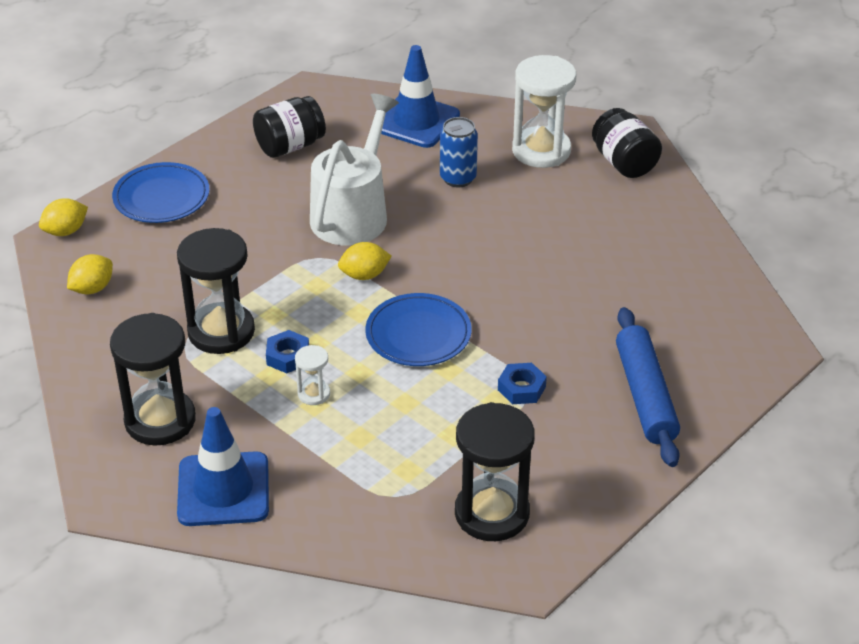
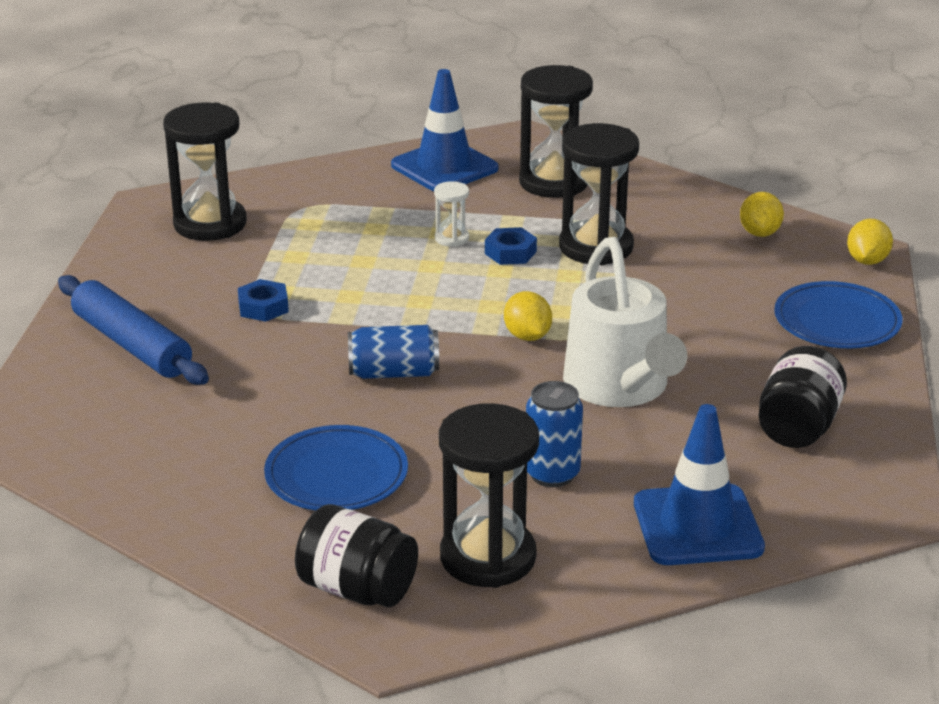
camera: 145 degrees right, 10 degrees down
yellow lemon [338,242,392,280] -> yellow lemon turned 60 degrees counterclockwise [504,291,552,341]
blue plate [365,293,472,366] -> blue plate moved to [264,425,408,510]
white hourglass [512,55,576,168] -> black hourglass [439,403,539,588]
none -> blue can [348,325,439,379]

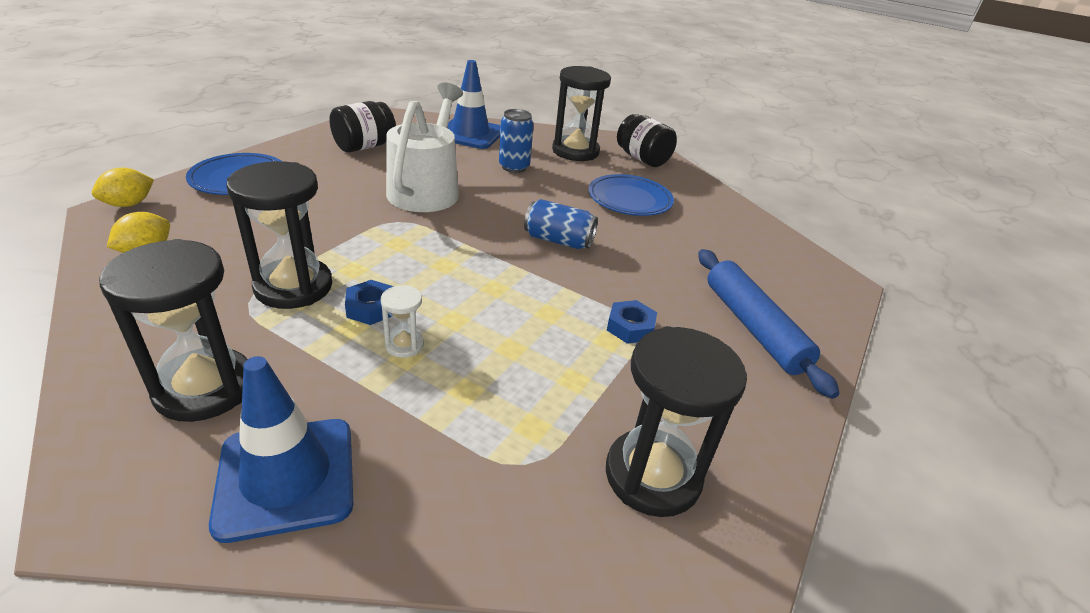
camera: 160 degrees left, 5 degrees up
yellow lemon [504,291,552,341] -> none

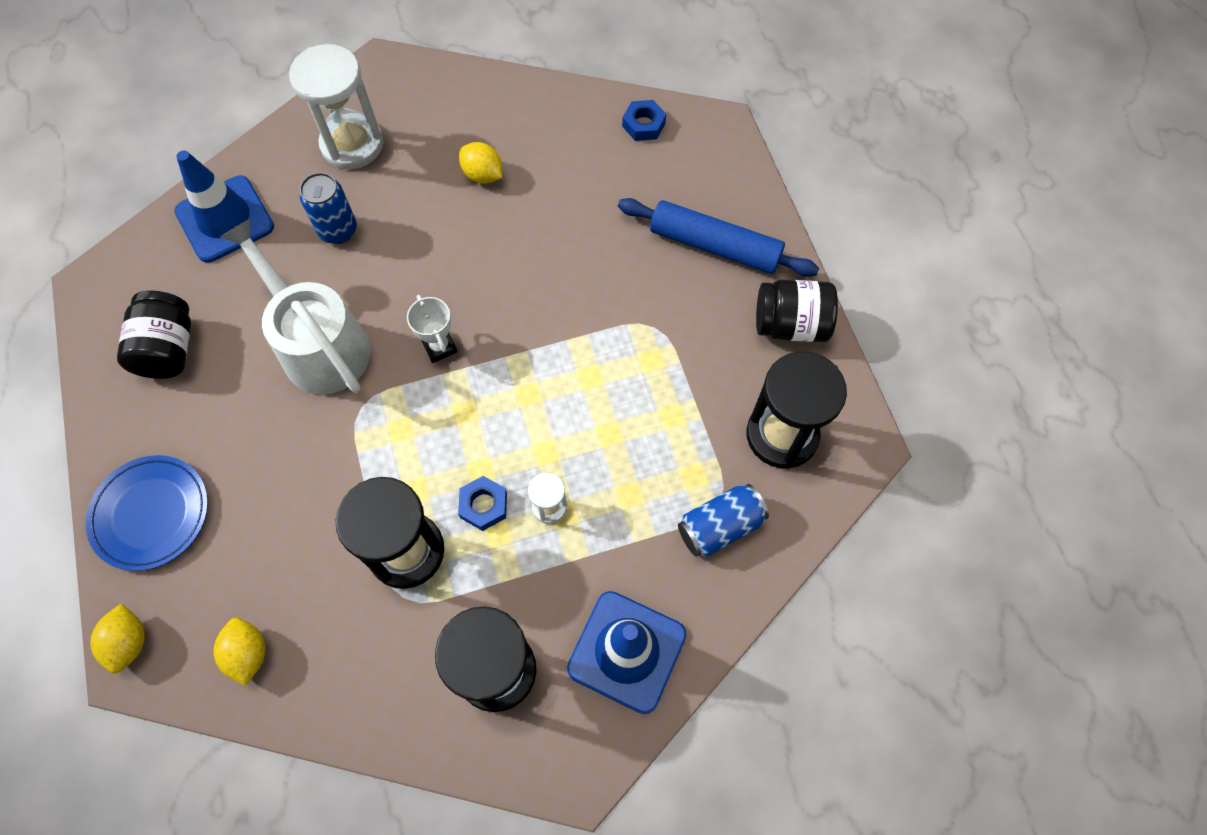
camera: 45 degrees left, 30 degrees up
blue can [524,199,598,249] -> blue can moved to [678,484,769,557]
black hourglass [552,66,611,161] -> white hourglass [289,44,384,169]
blue plate [588,174,674,216] -> yellow lemon [459,142,502,184]
blue nut [607,300,657,344] -> blue nut moved to [622,100,666,141]
black jar [617,114,677,167] -> black jar moved to [756,280,838,342]
none -> white trophy [407,295,458,363]

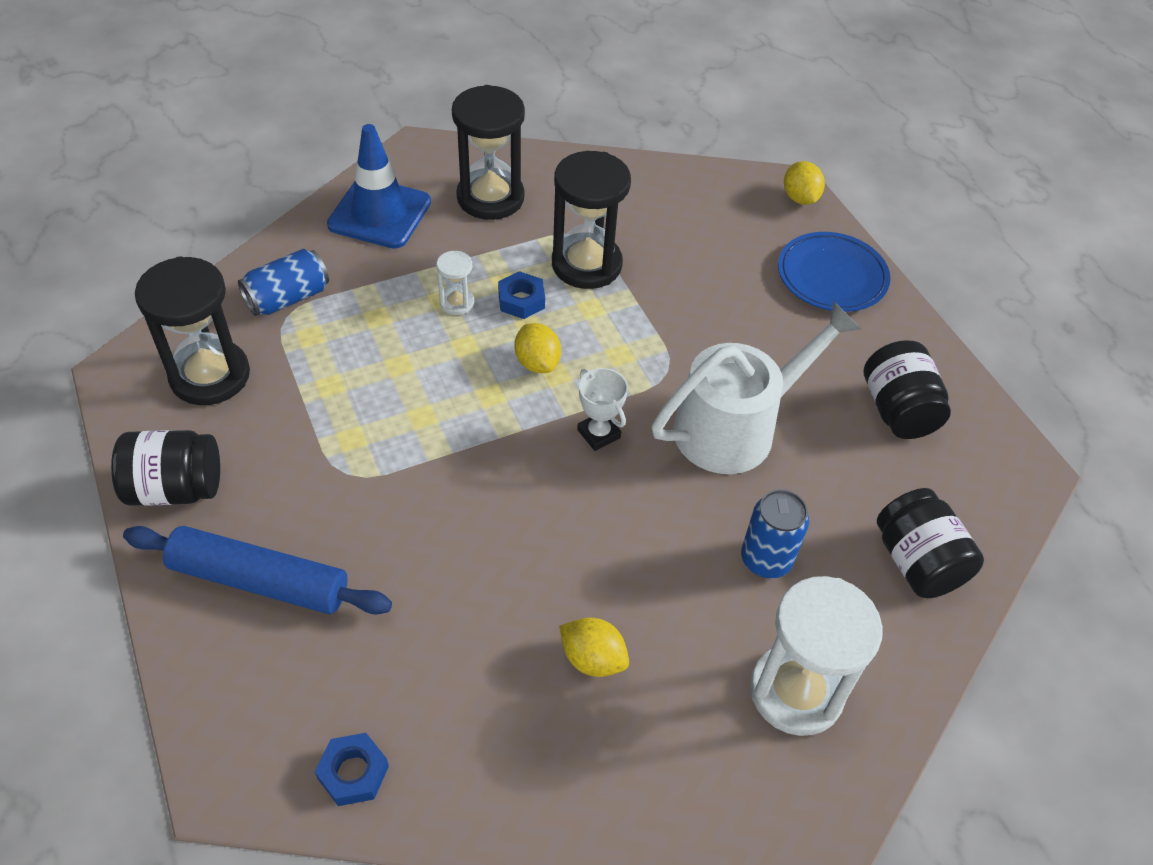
camera: 170 degrees right, 15 degrees down
blue traffic cone [174,150,274,263] -> black jar [877,488,984,598]
yellow lemon [213,618,265,686] -> yellow lemon moved to [514,323,561,373]
white watering can [220,218,371,395] -> white watering can turned 75 degrees counterclockwise [652,302,861,474]

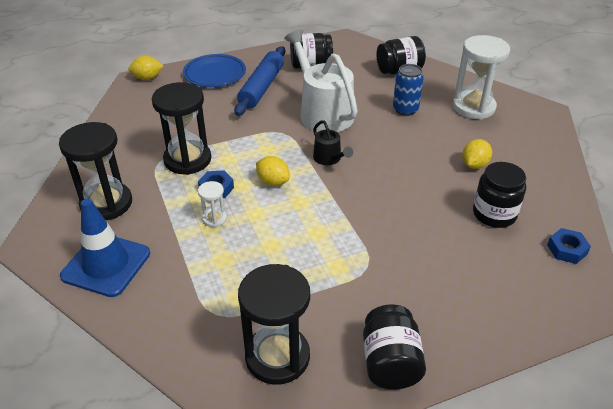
camera: 85 degrees left, 10 degrees down
blue rolling pin [123,526,392,615] -> blue rolling pin moved to [234,46,285,116]
blue can [238,249,329,316] -> none
yellow lemon [514,323,561,373] -> yellow lemon turned 60 degrees clockwise [256,156,290,186]
white trophy [577,368,628,451] -> black watering can [313,120,353,165]
none -> black jar [473,162,526,228]

